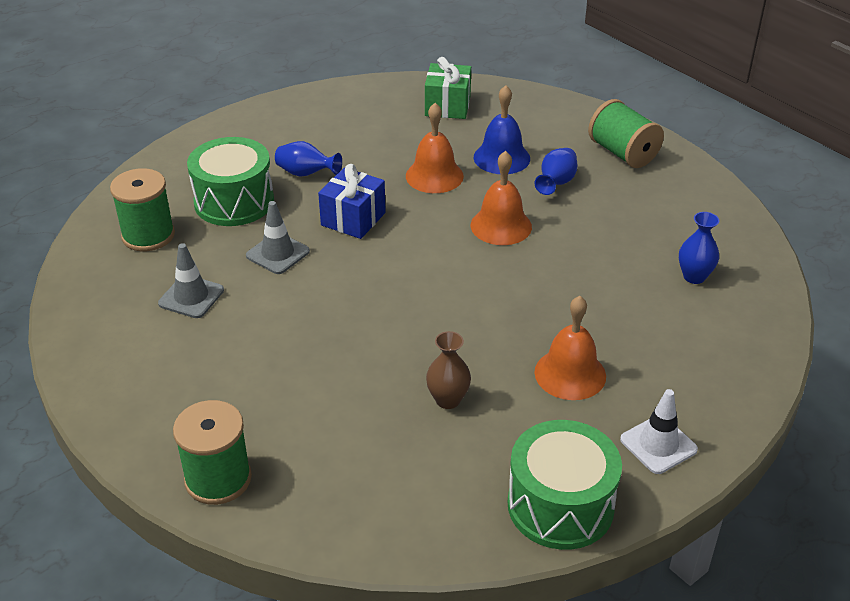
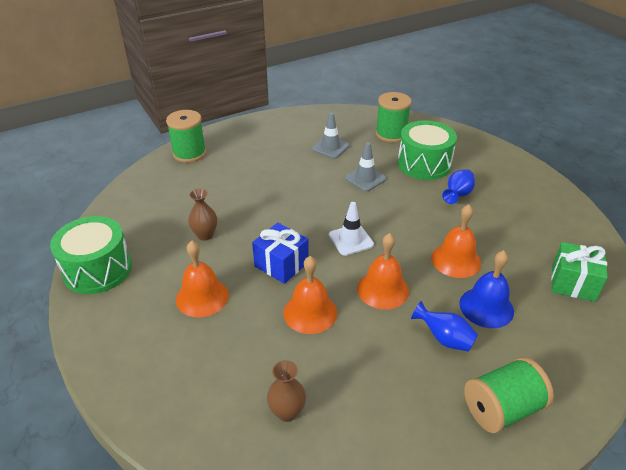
camera: 100 degrees right, 0 degrees up
blue gift [318,164,386,239] -> blue gift moved to [252,223,309,284]
white traffic cone [620,389,698,474] -> white traffic cone moved to [329,202,374,256]
blue vase [679,212,719,284] -> brown vase [267,360,306,422]
none -> orange bell [283,256,337,334]

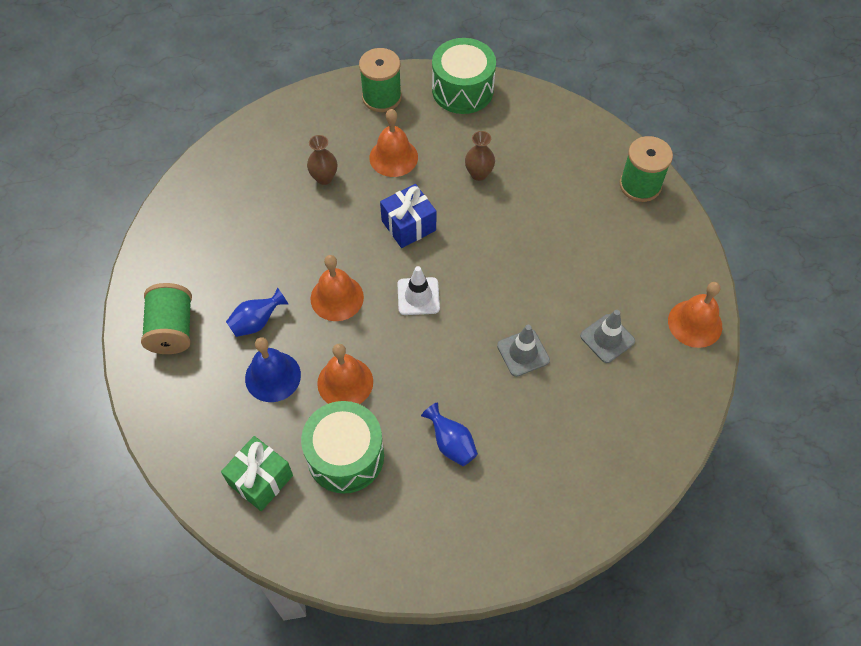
camera: 110 degrees right, 20 degrees up
brown vase [267,360,306,422] -> brown vase moved to [307,135,337,185]
orange bell [283,256,337,334] -> orange bell moved to [668,282,722,348]
green spool [376,92,412,142] -> green spool moved to [359,48,402,112]
green drum [398,120,457,180] -> green drum moved to [301,401,384,493]

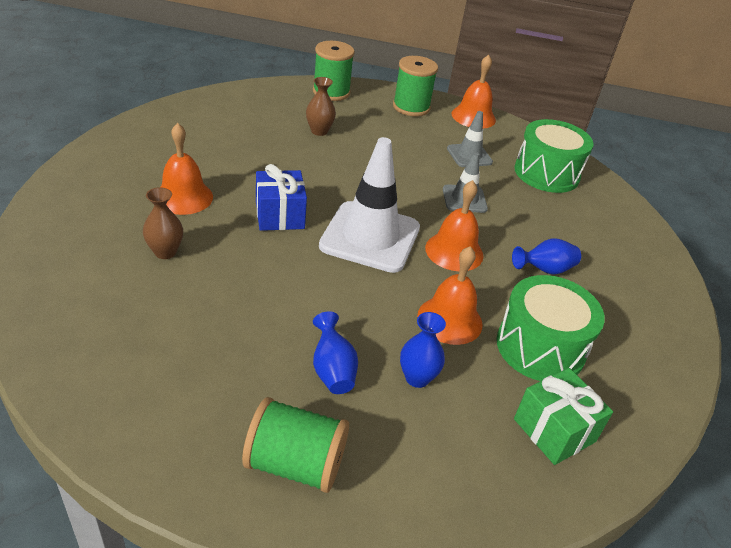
camera: 75 degrees left, 20 degrees down
blue bell [245,337,301,402] -> blue vase [400,312,446,388]
orange bell [311,255,364,321] -> orange bell moved to [425,180,483,271]
green spool [359,48,402,112] -> green spool moved to [393,56,438,116]
white traffic cone [397,266,440,315] -> white traffic cone [319,137,420,273], size x1.90
green drum [432,38,496,114] -> green drum moved to [514,119,594,193]
brown vase [465,131,495,181] -> brown vase moved to [306,77,336,136]

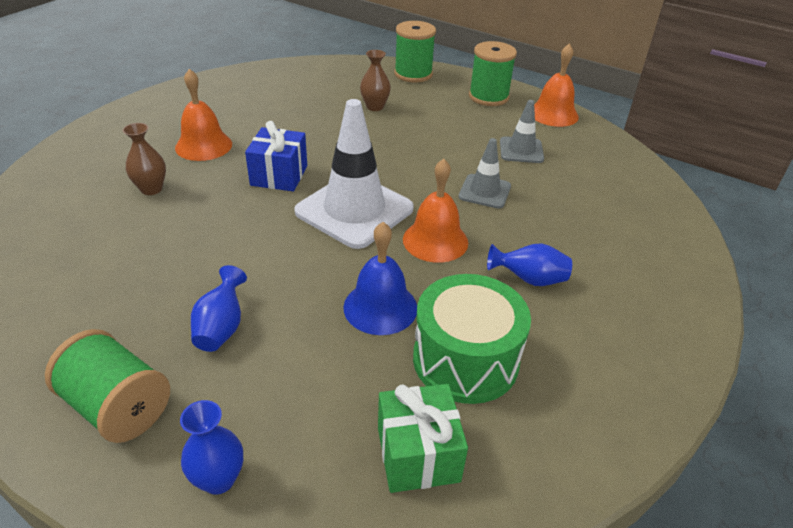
camera: 25 degrees right, 0 degrees up
blue vase [400,312,446,388] -> blue vase moved to [180,400,243,495]
orange bell [417,246,483,345] -> blue bell [343,222,417,335]
green drum [514,119,594,193] -> none

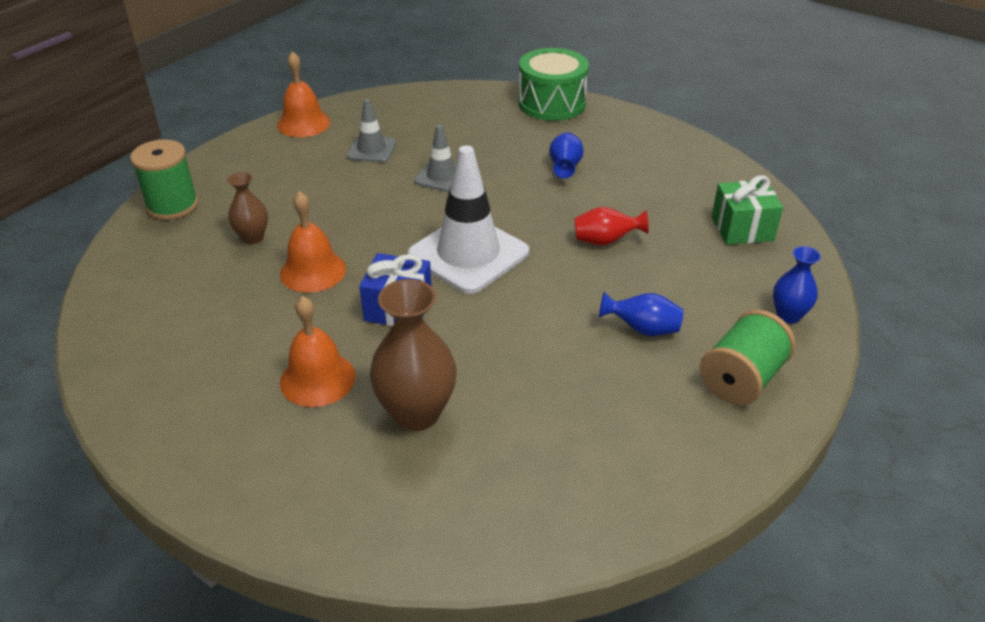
camera: 85 degrees left, 0 degrees up
brown vase [123,123,166,195] -> brown vase [370,279,457,431], size x1.76
blue bell [343,222,417,335] -> red vase [575,207,649,245]
orange bell [403,159,468,263] -> orange bell moved to [280,191,346,293]
green drum [413,274,531,404] -> green drum moved to [518,48,589,121]
green spool [469,41,517,106] -> none

